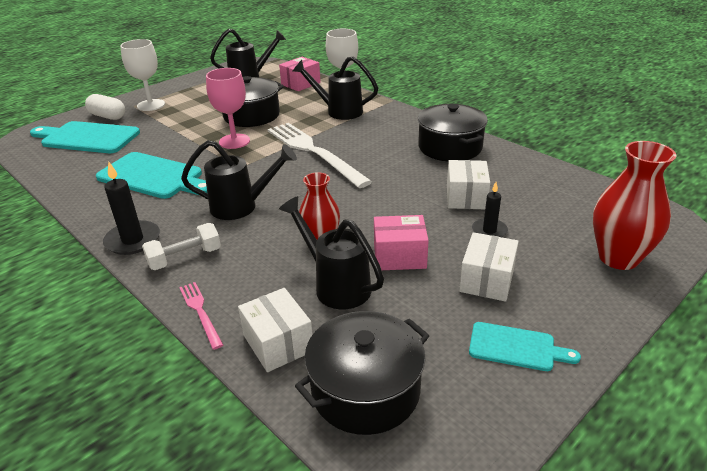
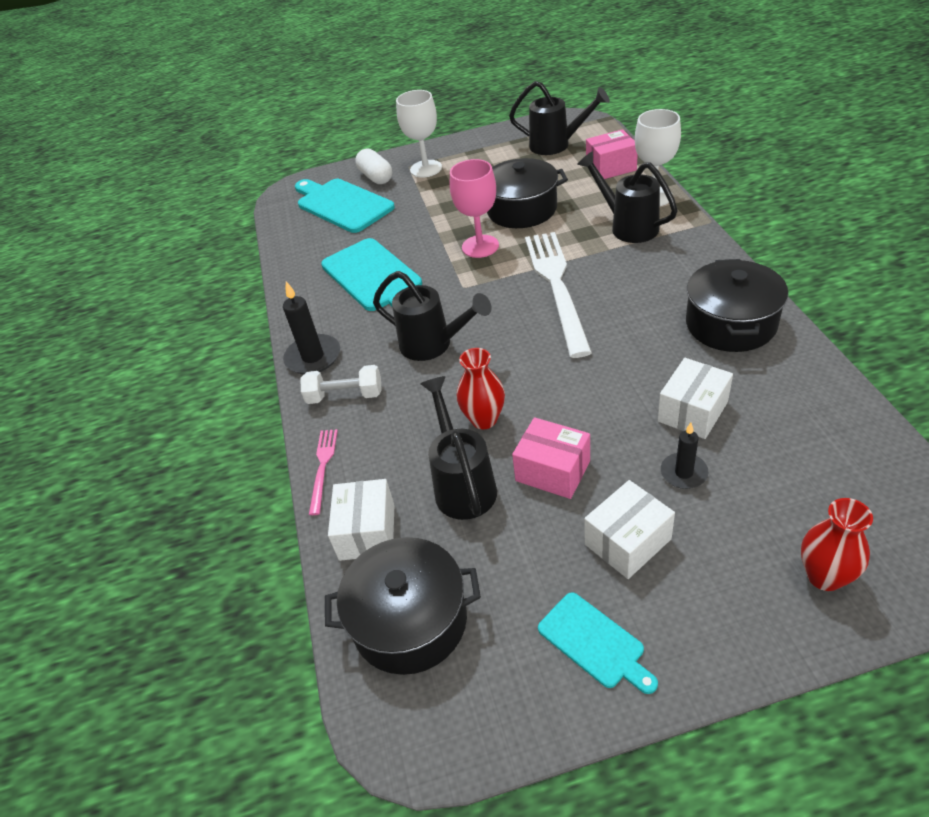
camera: 35 degrees right, 10 degrees up
red vase [593,141,676,270] -> red vase [801,498,873,591], size x0.64

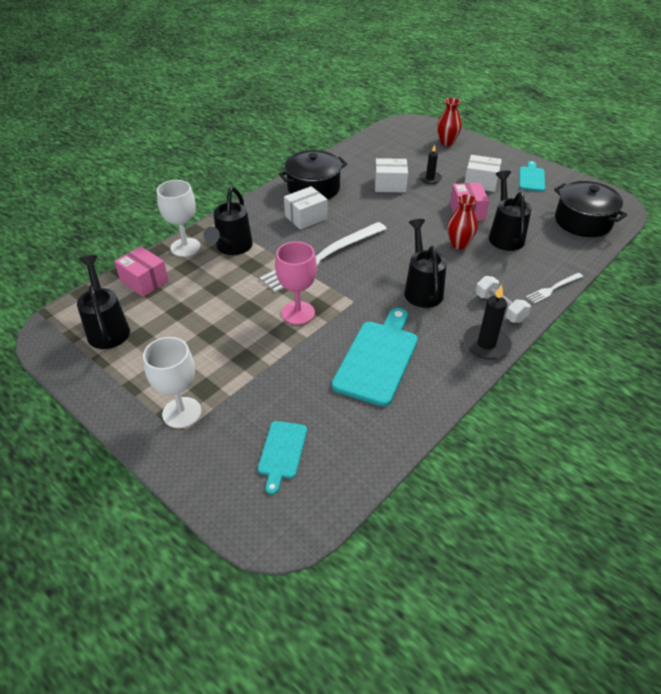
camera: 130 degrees left, 0 degrees up
turquoise cutting board [295,179,395,233] -> turquoise cutting board [258,421,307,494], size x0.56
pink fork [309,429,338,515] -> white fork [526,273,583,304]
white box [328,479,394,561] -> white box moved to [284,186,328,230]
white capsule [355,148,392,184] -> none
black watering can [420,376,497,520] -> black watering can turned 135 degrees clockwise [489,170,531,251]
black pot [487,158,568,228] -> none

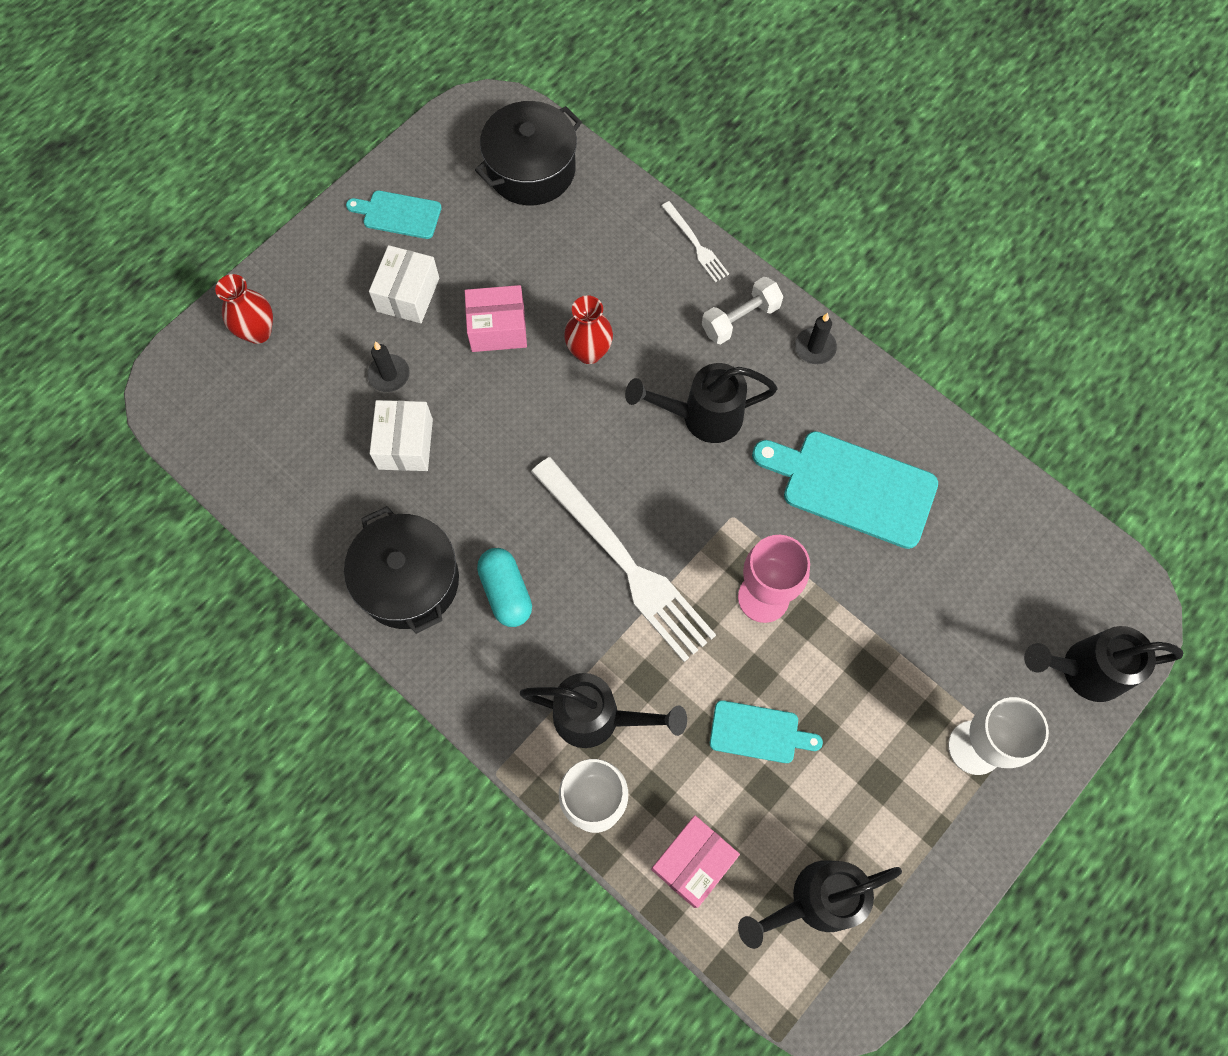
camera: 90 degrees left, 25 degrees up
turquoise cutting board [258,421,307,494] -> turquoise cutting board moved to [710,700,823,763]
white box [284,186,328,230] -> turquoise capsule [477,548,532,627]
black candle [463,284,512,360] -> black candle [795,313,837,364], size x0.64
black watering can [489,170,531,251] -> black watering can moved to [1024,626,1183,702]

